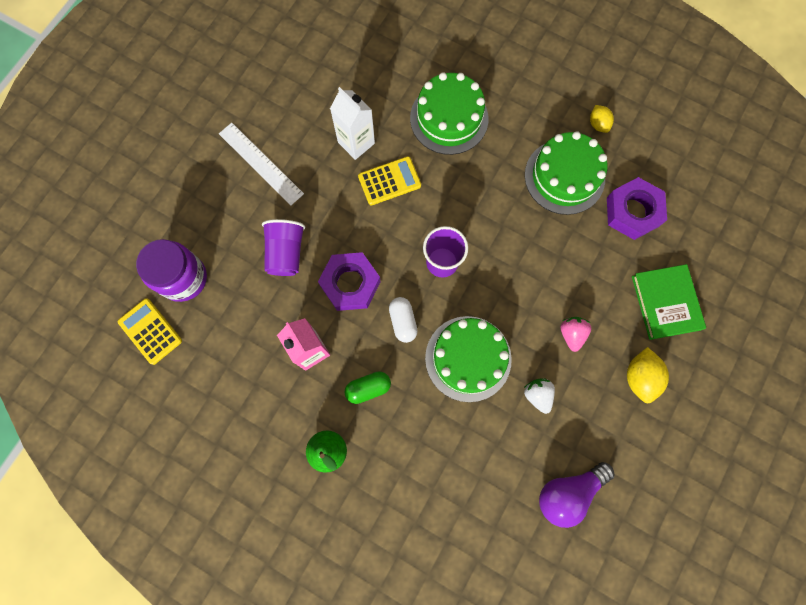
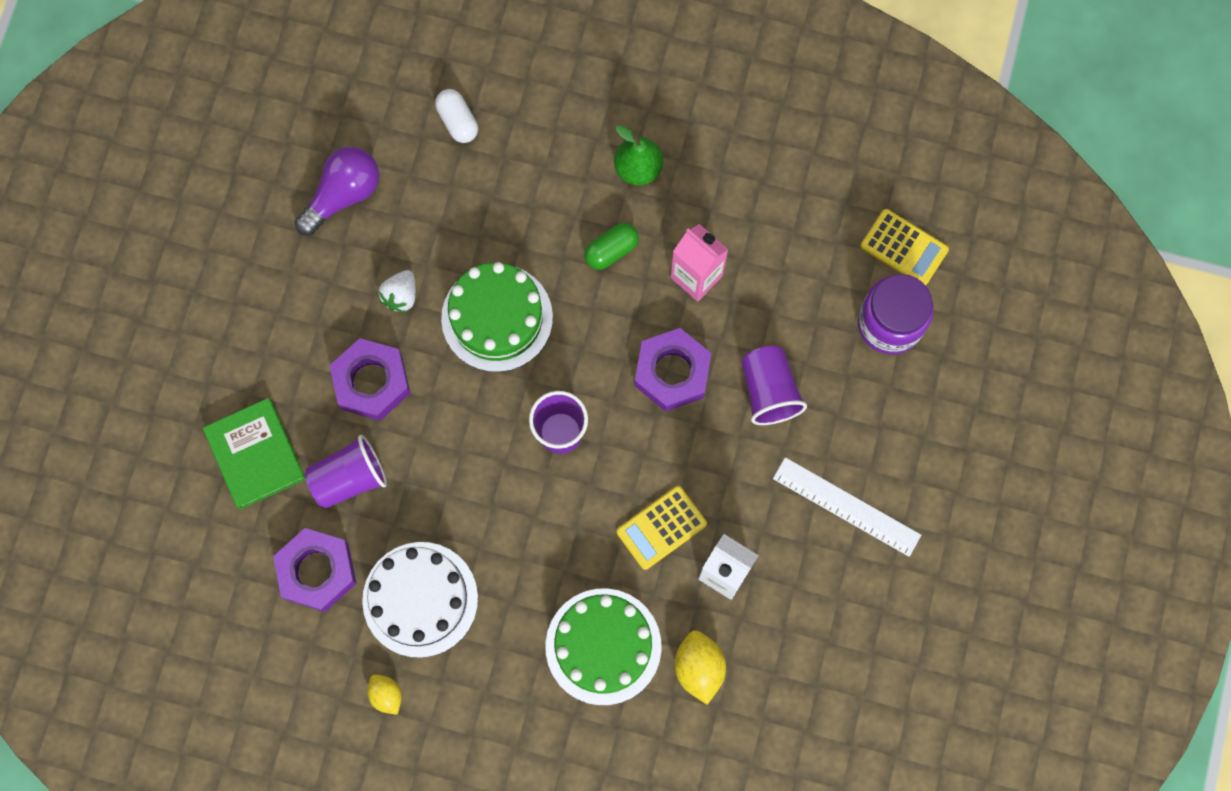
camera: 165 degrees right, 0 degrees up
white capsule [389,297,418,343] -> white capsule moved to [435,89,478,143]
white strawberry [524,378,555,414] -> white strawberry turned 60 degrees clockwise [378,270,416,312]
green cake [525,131,608,215] -> white cake [362,542,478,658]
pink strawberry [561,317,591,352] -> purple nut [329,338,410,421]
yellow lemon [627,347,669,404] -> yellow lemon moved to [675,630,726,705]
none -> purple cup [305,435,387,508]

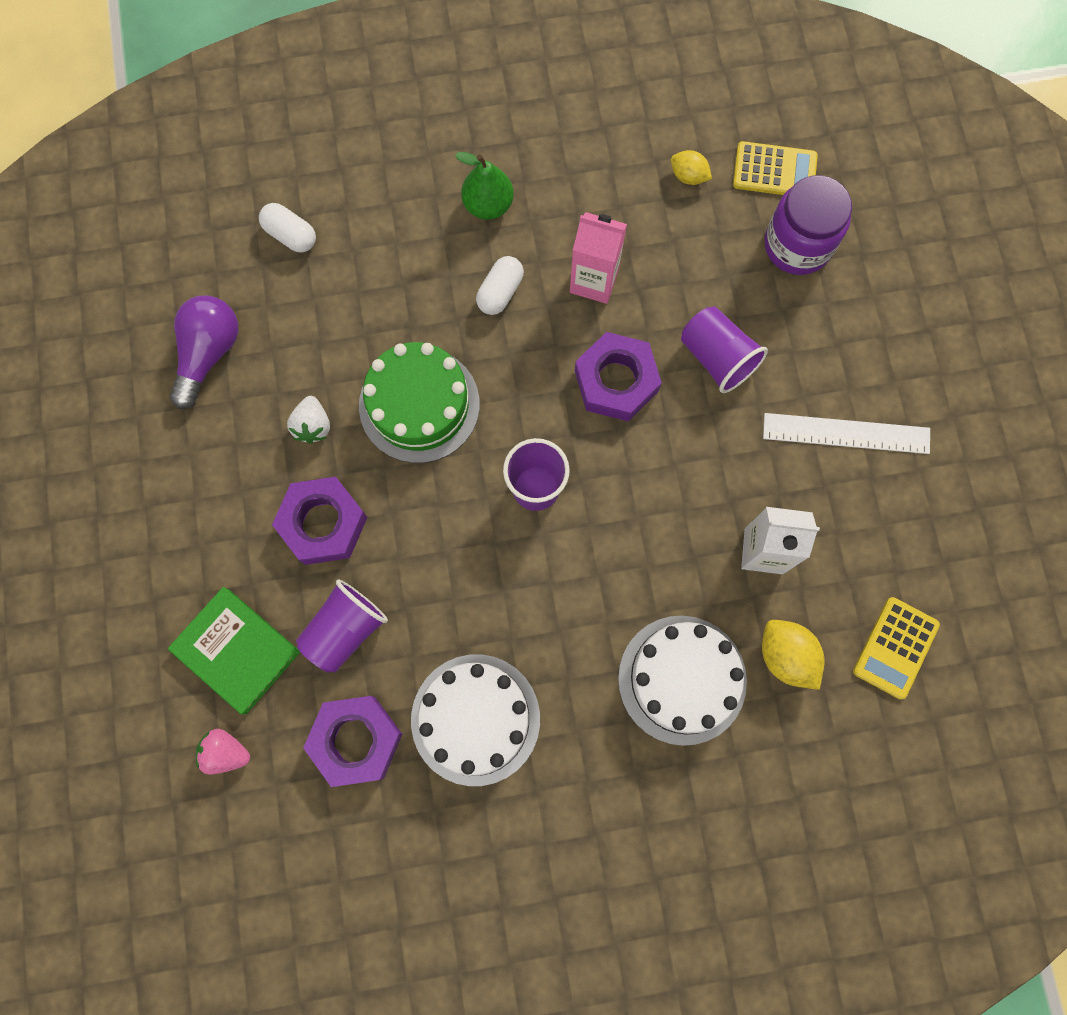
camera: 25 degrees left, 0 degrees up
yellow lemon [367,674,402,715] -> yellow lemon moved to [671,150,712,185]
green cake [545,588,662,705] -> white cake [618,616,747,746]
green capsule [584,223,639,270] -> white capsule [476,256,524,315]
yellow calculator [617,486,707,570] -> yellow calculator moved to [853,597,940,699]
none -> pink strawberry [196,729,250,775]

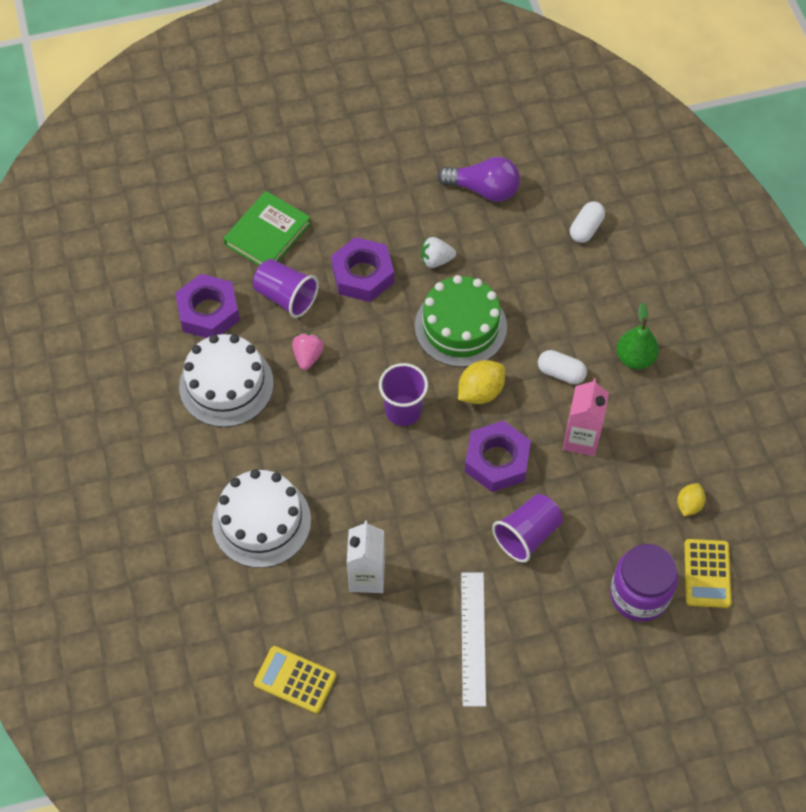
camera: 85 degrees right, 15 degrees down
pink strawberry [196,729,250,775] -> pink strawberry moved to [292,333,324,370]
yellow lemon [762,620,824,690] -> yellow lemon moved to [458,360,505,404]

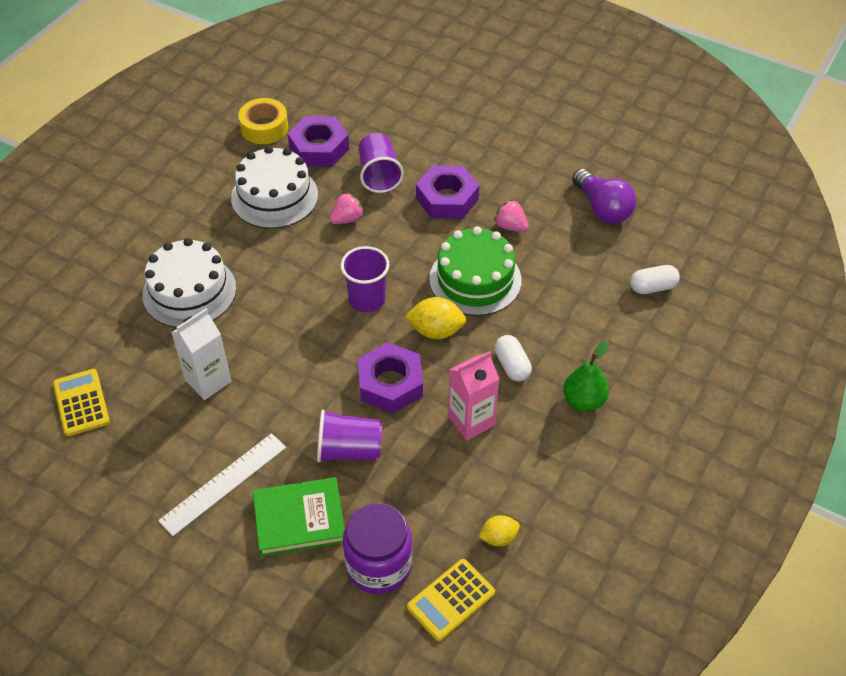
camera: 45 degrees right, 10 degrees down
green book [223,191,311,266] -> green book moved to [253,477,345,557]
white strawberry [421,237,456,268] -> pink strawberry [494,200,529,232]
none -> yellow tape [238,98,288,144]

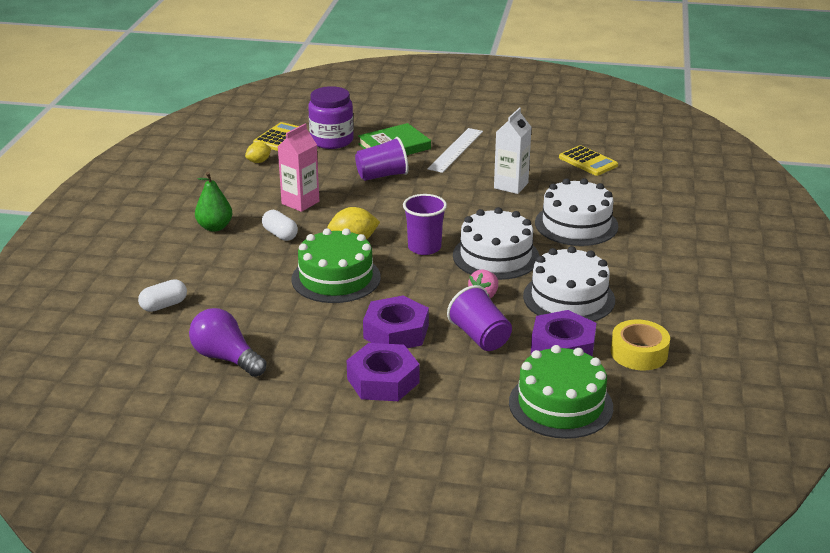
camera: 160 degrees right, 20 degrees down
purple nut [358,342,423,414] -> purple nut moved to [346,343,420,401]
pink strawberry [494,200,529,232] -> none
none -> white cake [453,207,539,280]
none -> green cake [509,345,613,439]

